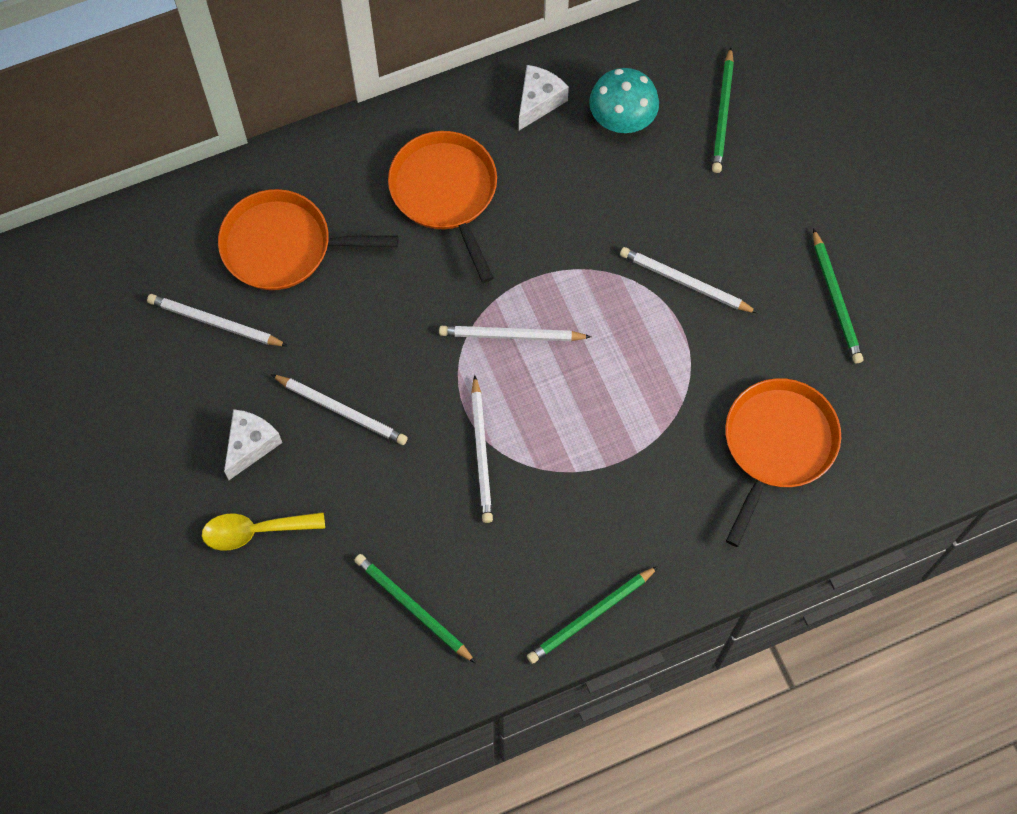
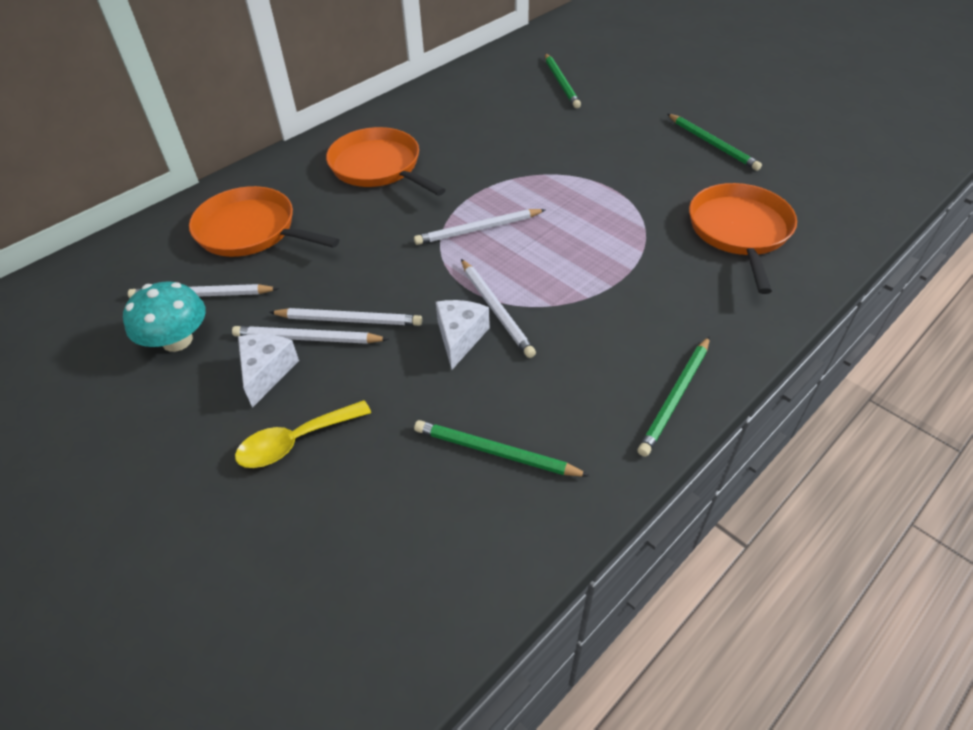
camera: 20 degrees left, 20 degrees down
orange pan [218,189,398,290] -> orange pan turned 45 degrees clockwise [189,186,339,257]
white cheese [519,65,569,130] -> white cheese moved to [436,300,490,370]
turquoise mushroom [589,68,659,133] -> turquoise mushroom moved to [123,281,206,352]
white pencil [620,247,758,313] -> white pencil moved to [232,326,389,344]

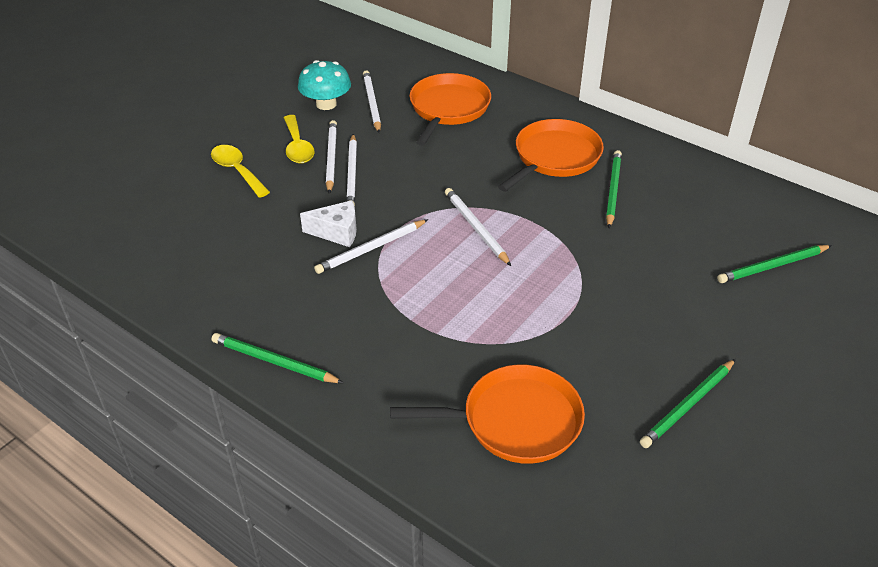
camera: 80 degrees right, 5 degrees down
white cheese [238,334,299,408] -> yellow spoon [284,115,315,164]
green pencil [414,420,590,477] -> green pencil moved to [606,150,622,228]

